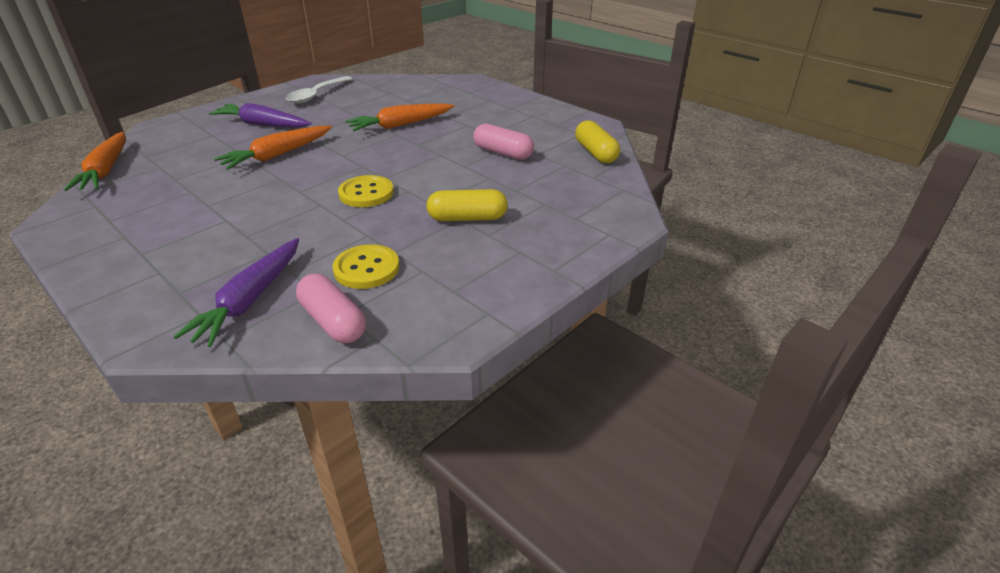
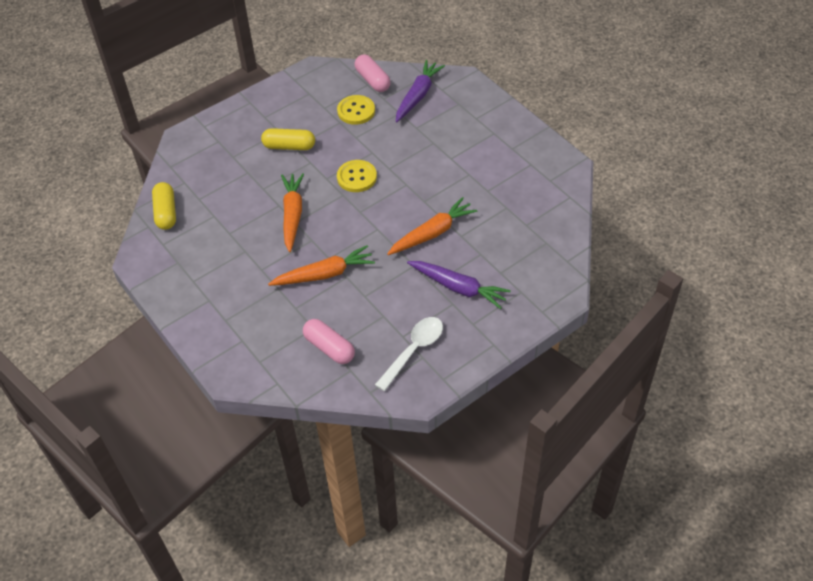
camera: 170 degrees left, 15 degrees up
orange carrot [64,132,126,191] -> orange carrot moved to [281,173,304,252]
pink capsule [473,124,534,160] -> pink capsule moved to [303,319,355,364]

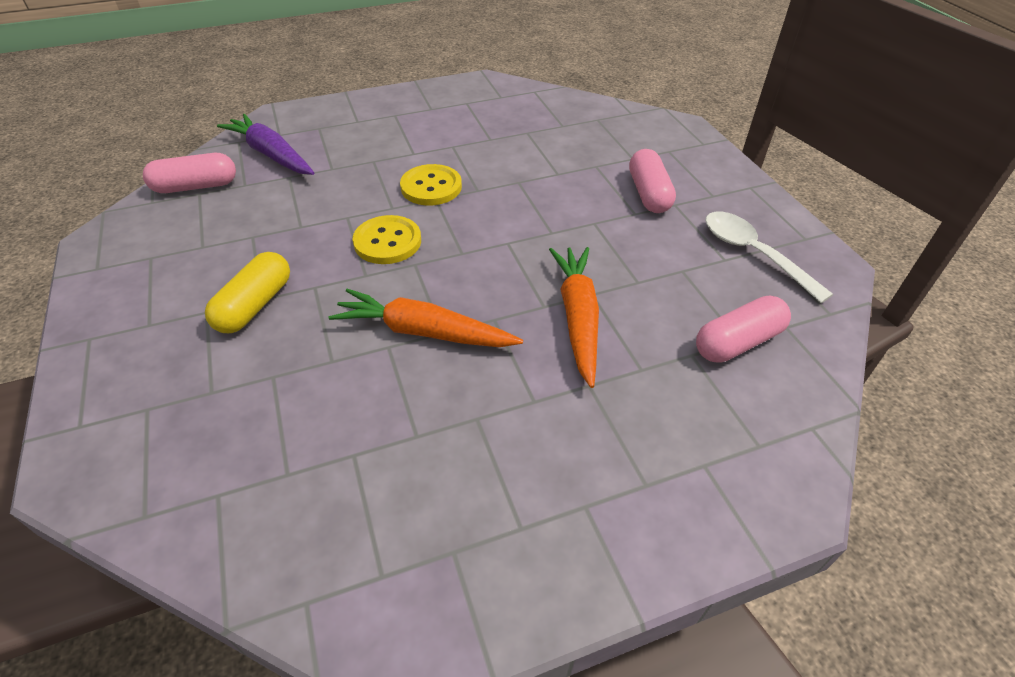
camera: 75 degrees left, 5 degrees down
yellow capsule [152,182,176,230] -> none
yellow button [337,95,375,125] -> yellow button moved to [400,164,462,206]
orange carrot [387,197,477,255] -> none
purple carrot [407,261,511,309] -> pink capsule [629,149,676,213]

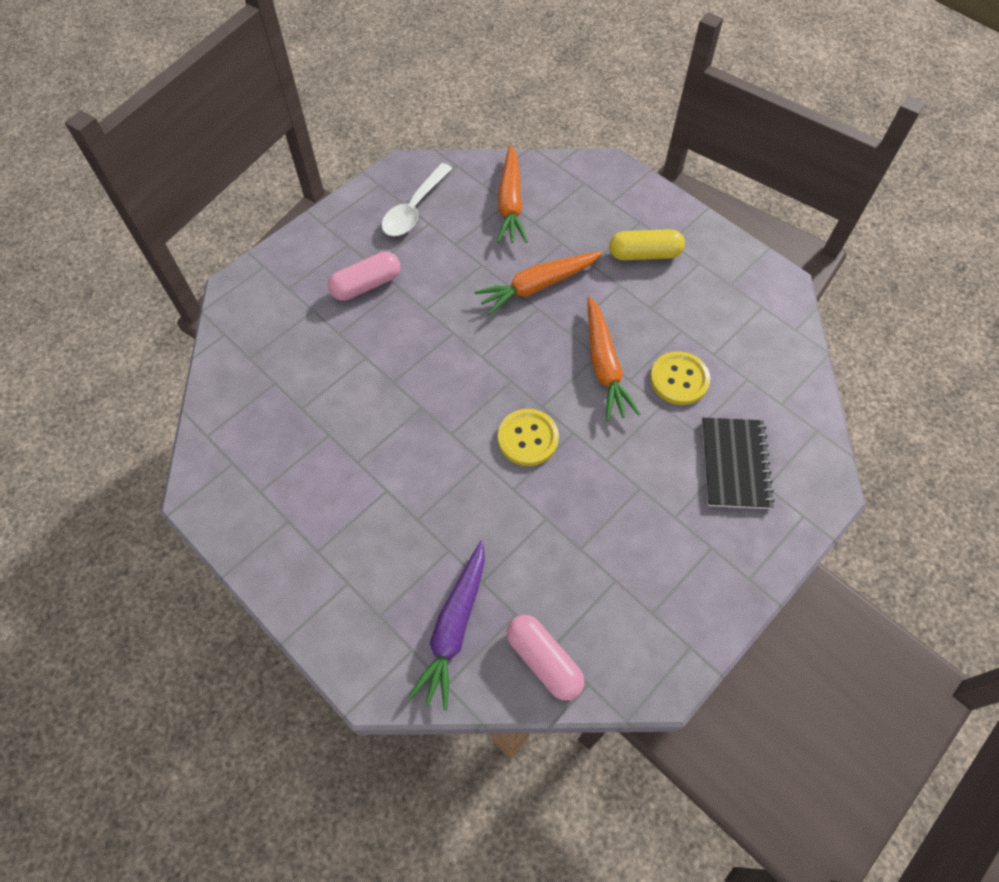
camera: 115 degrees left, 15 degrees up
yellow capsule [205,252,290,333] -> yellow capsule moved to [609,229,685,260]
yellow button [400,164,462,206] -> yellow button moved to [650,351,710,405]
pink capsule [696,296,791,363] -> orange carrot [497,145,528,243]
none -> black notebook [702,418,775,509]

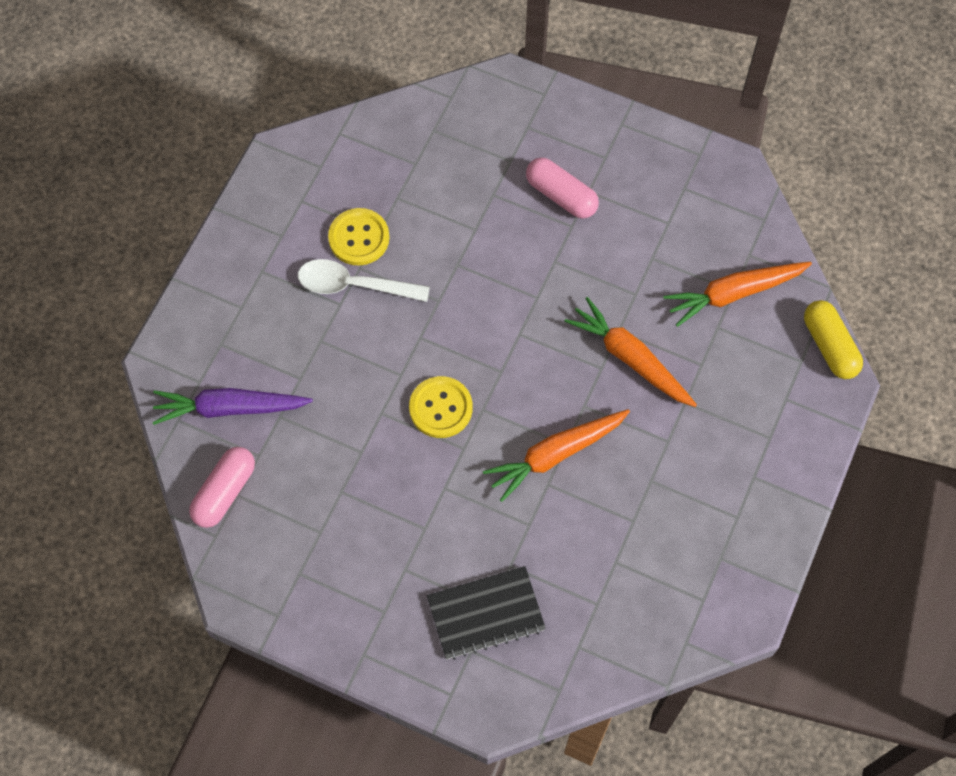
camera: 70 degrees right, 5 degrees up
white spoon [382,163,453,236] -> white spoon moved to [298,259,430,302]
yellow capsule [609,229,685,260] -> yellow capsule moved to [804,300,863,379]
yellow button [650,351,710,405] -> yellow button moved to [328,208,389,266]

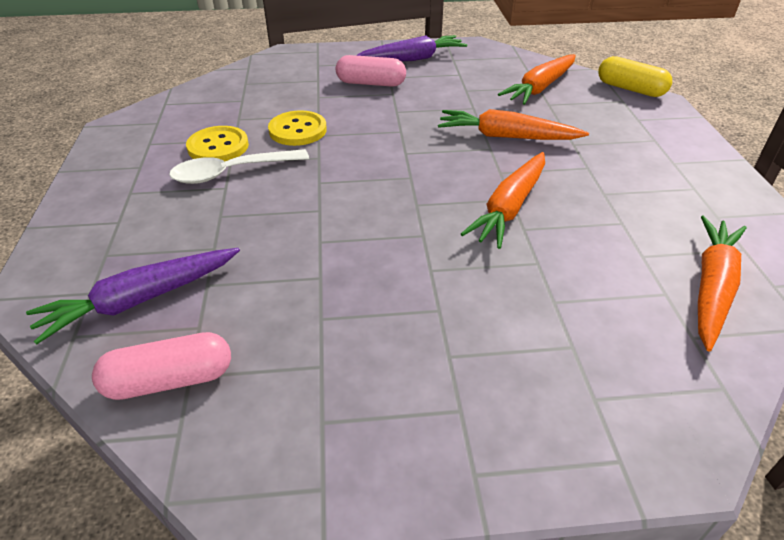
camera: 30 degrees left, 25 degrees down
pink capsule [189,447,255,528] -> pink capsule turned 75 degrees clockwise [92,332,231,400]
yellow button [409,376,473,438] -> yellow button moved to [268,110,327,146]
black notebook [427,566,546,660] -> none
none -> purple carrot [356,35,467,62]
none -> orange carrot [698,216,746,351]

